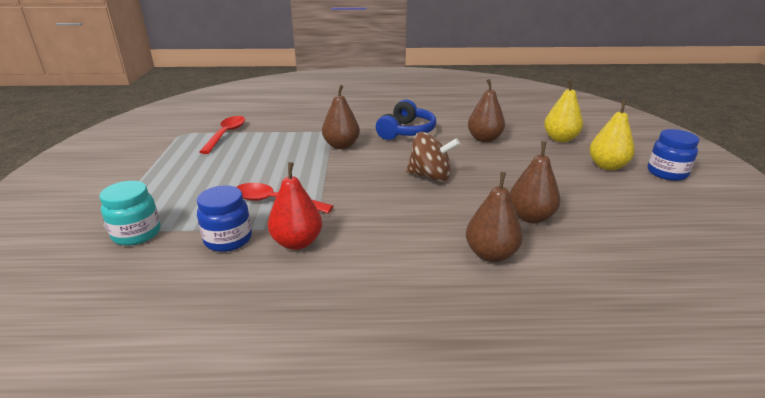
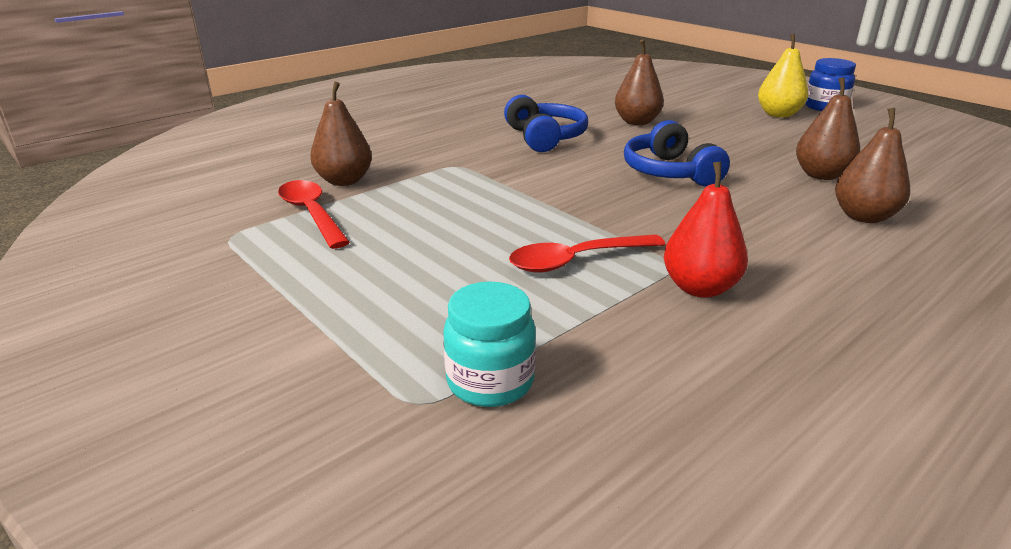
camera: 40 degrees left, 0 degrees up
blue jar [197,185,252,252] -> none
brown pear [322,85,360,149] -> brown pear moved to [310,81,372,186]
brown spinning top [406,132,460,182] -> blue headphones [624,120,730,186]
yellow pear [544,79,583,142] -> none

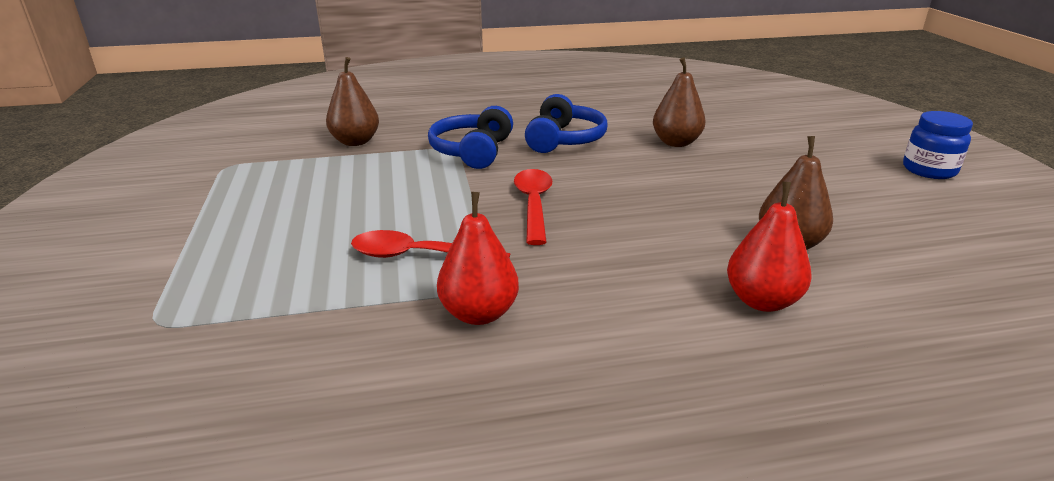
camera: 30 degrees right, 0 degrees up
red spoon [278,180,350,249] -> red spoon moved to [514,169,552,245]
turquoise jar [443,281,536,407] -> none
blue headphones [624,120,730,186] -> blue headphones moved to [428,106,513,169]
yellow pear [758,34,808,118] -> none
brown pear [835,108,910,223] -> red pear [727,182,811,312]

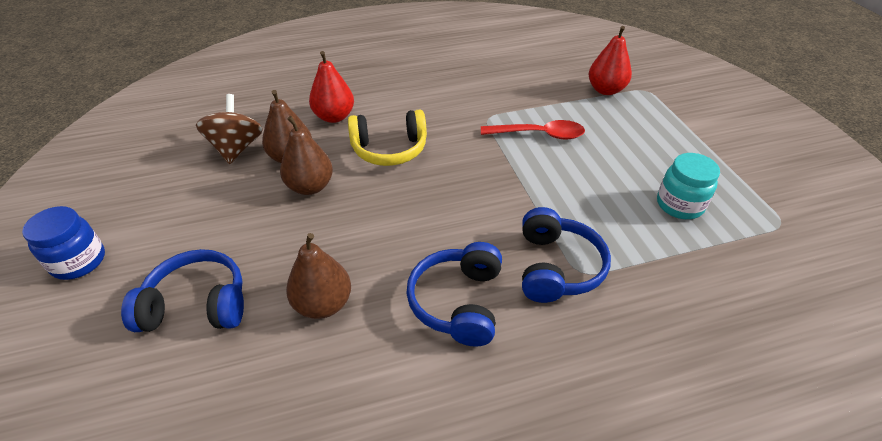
camera: 175 degrees right, 15 degrees up
brown pear [326,57,379,146] -> brown pear moved to [280,116,333,195]
red pear [437,192,519,325] -> red pear moved to [588,26,632,95]
red spoon [514,169,552,245] -> none
none -> blue headphones [121,249,244,332]
none -> brown spinning top [196,94,263,164]
none -> yellow headphones [348,110,427,166]
none -> turquoise jar [657,153,720,219]

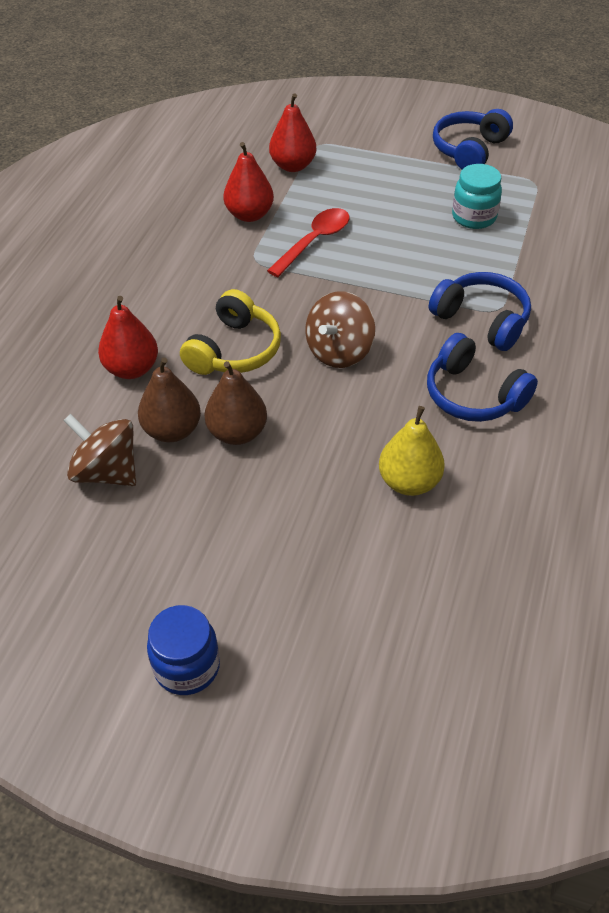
camera: 55 degrees left, 5 degrees up
blue headphones [121,249,244,332] -> blue headphones moved to [433,109,513,170]
brown pear [286,233,351,319] -> yellow pear [379,406,445,496]
none -> red pear [223,142,274,222]
none -> brown spinning top [305,291,375,368]

